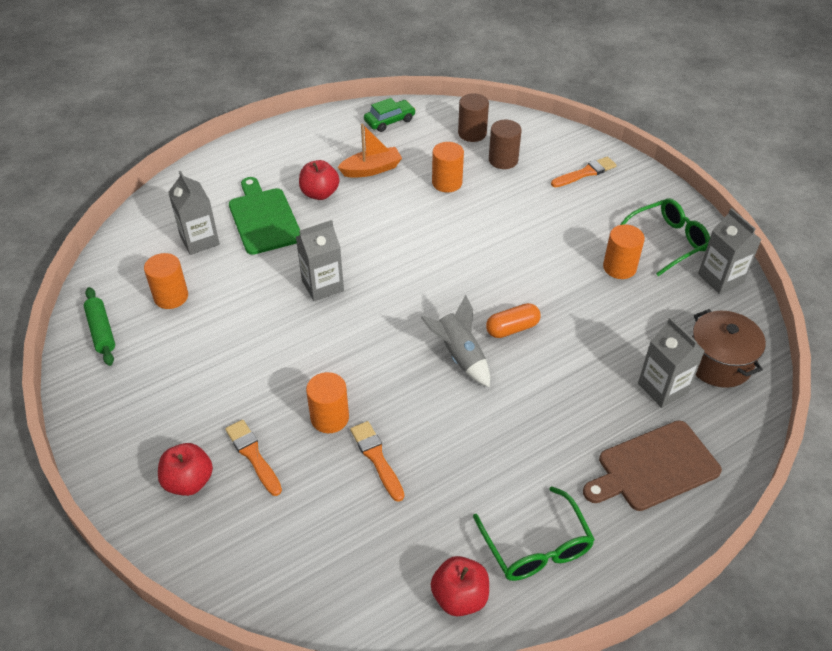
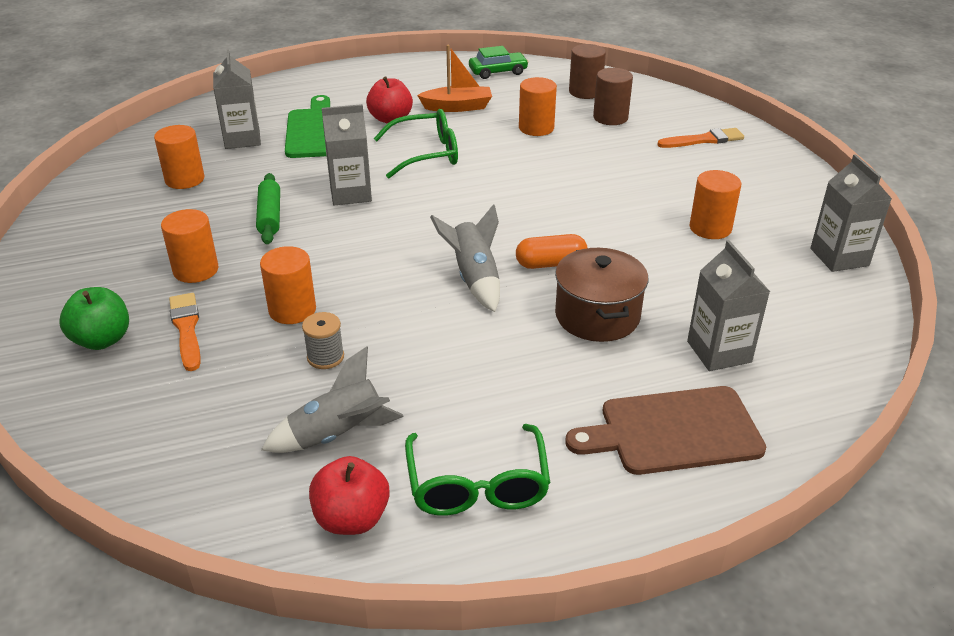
camera: 15 degrees right, 10 degrees down
green rolling pin [84,287,115,366] -> green rolling pin moved to [256,173,280,244]
red apple [158,443,213,496] -> green apple [59,287,129,350]
orange brush [350,421,404,502] -> grey spool [302,312,344,369]
green glasses [620,198,710,276] -> green glasses moved to [374,109,458,178]
brown pot [692,309,766,388] -> brown pot moved to [555,248,648,342]
none -> orange cylinder [161,209,218,283]
none -> grey rocket [261,347,404,453]

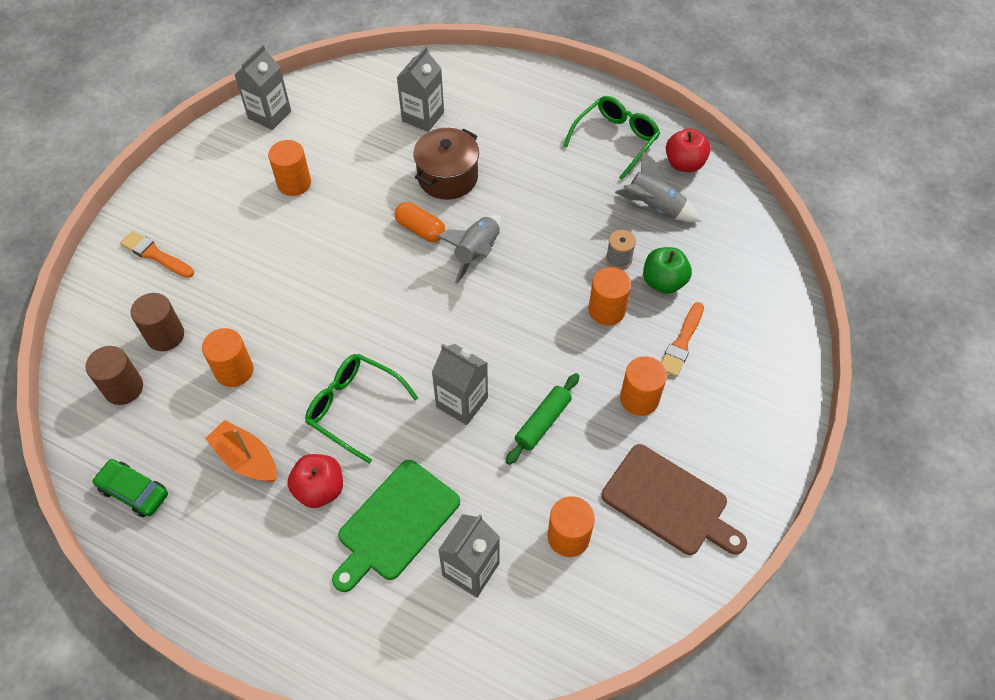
camera: 135 degrees left, 20 degrees up
green apple [59,287,129,350] -> green apple moved to [643,247,692,294]
brown cutting board [565,386,766,475] -> brown cutting board moved to [602,444,747,555]

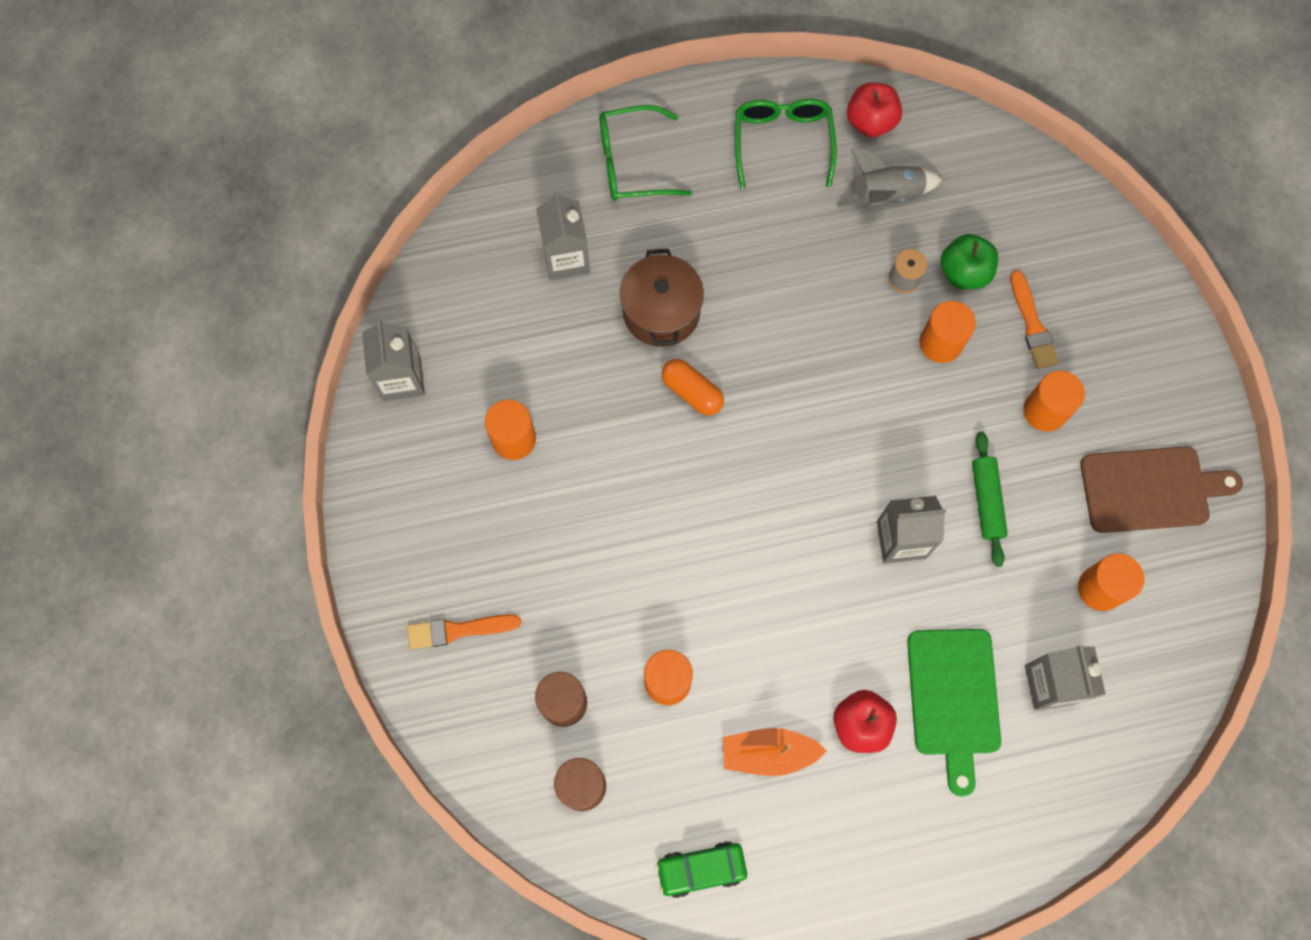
camera: 40 degrees left, 15 degrees up
green glasses [305,354,418,464] -> green glasses moved to [599,105,692,201]
orange capsule [395,202,445,242] -> orange capsule turned 45 degrees clockwise [662,359,724,416]
grey rocket [437,214,501,284] -> none

